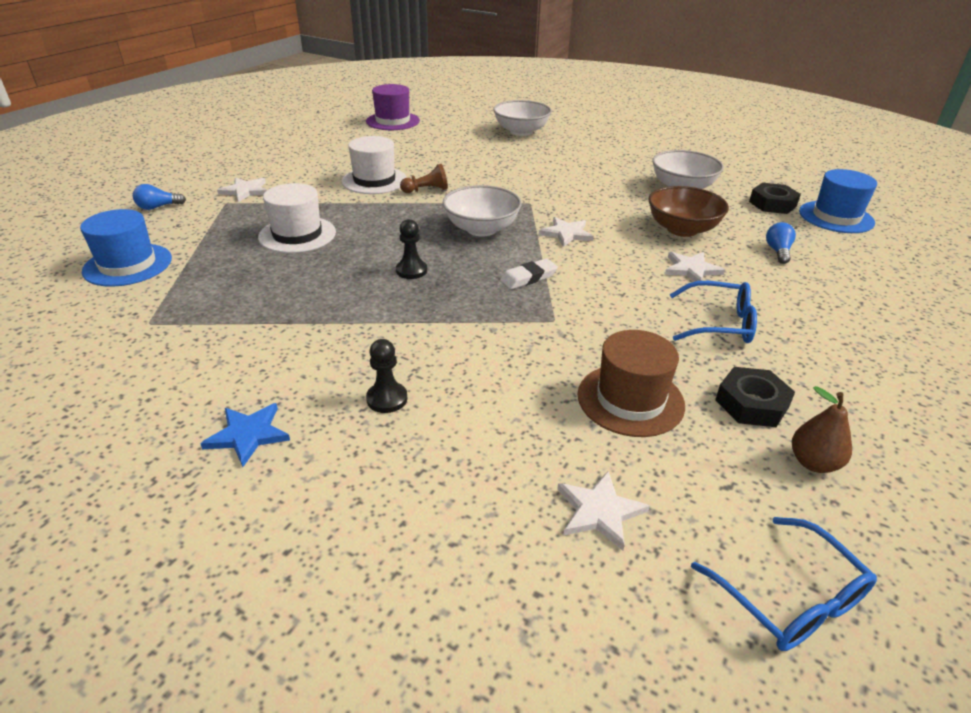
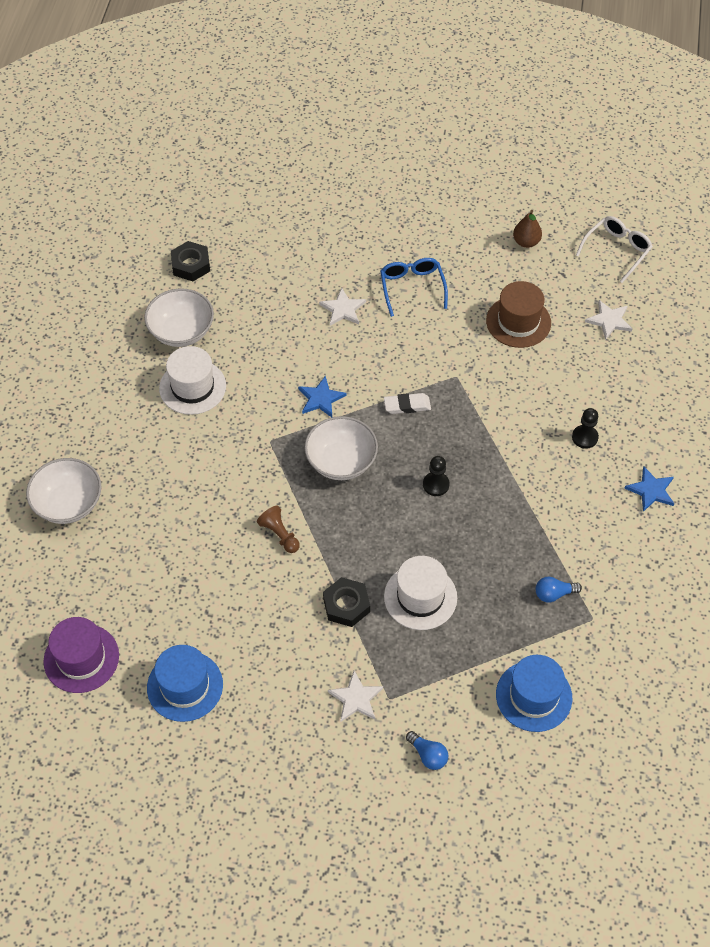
camera: 110 degrees left, 20 degrees up
white hat [342,136,407,194] -> white hat moved to [159,346,226,415]
white eraser [500,258,558,289] -> white eraser turned 45 degrees counterclockwise [384,393,431,414]
white star [539,217,594,247] -> blue star [298,375,347,417]
brown bowl [648,186,729,237] -> none
blue glasses [691,517,877,651] -> white glasses [576,216,653,283]
black nut [715,367,795,427] -> black nut moved to [323,577,370,627]
blue light bulb [766,222,796,264] -> blue light bulb moved to [536,576,582,603]
blue hat [799,169,877,233] -> blue hat moved to [147,645,223,722]

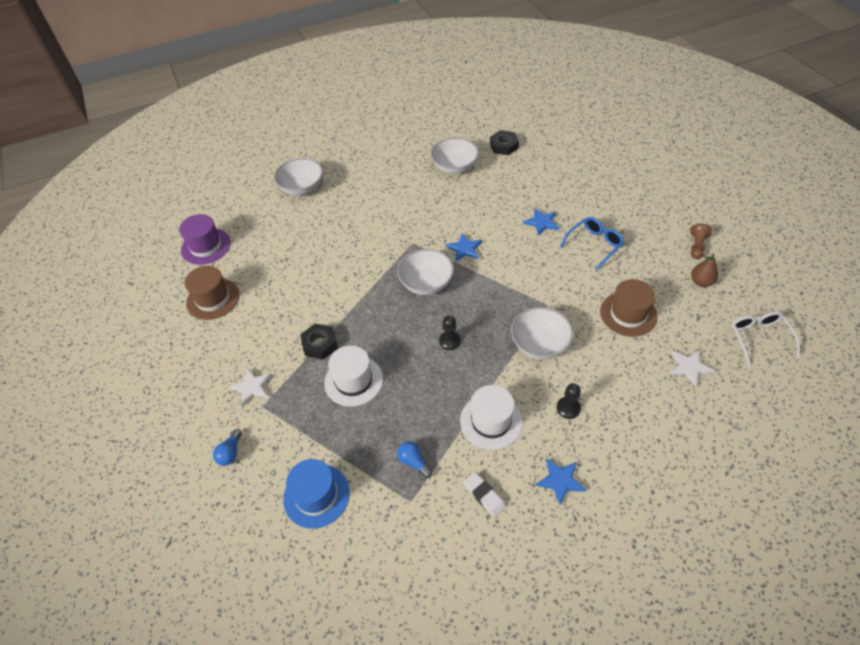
camera: 60 degrees right, 5 degrees down
blue hat [147,645,223,722] -> brown hat [185,266,240,320]
white hat [159,346,226,415] -> white hat moved to [460,385,523,450]
brown pawn [257,506,300,553] -> brown pawn moved to [690,223,712,259]
white star [319,288,366,326] -> blue star [523,208,559,236]
white eraser [384,393,431,414] -> white eraser moved to [463,472,506,517]
white glasses [576,216,653,283] -> white glasses turned 105 degrees counterclockwise [731,311,800,367]
none -> white bowl [511,307,573,360]

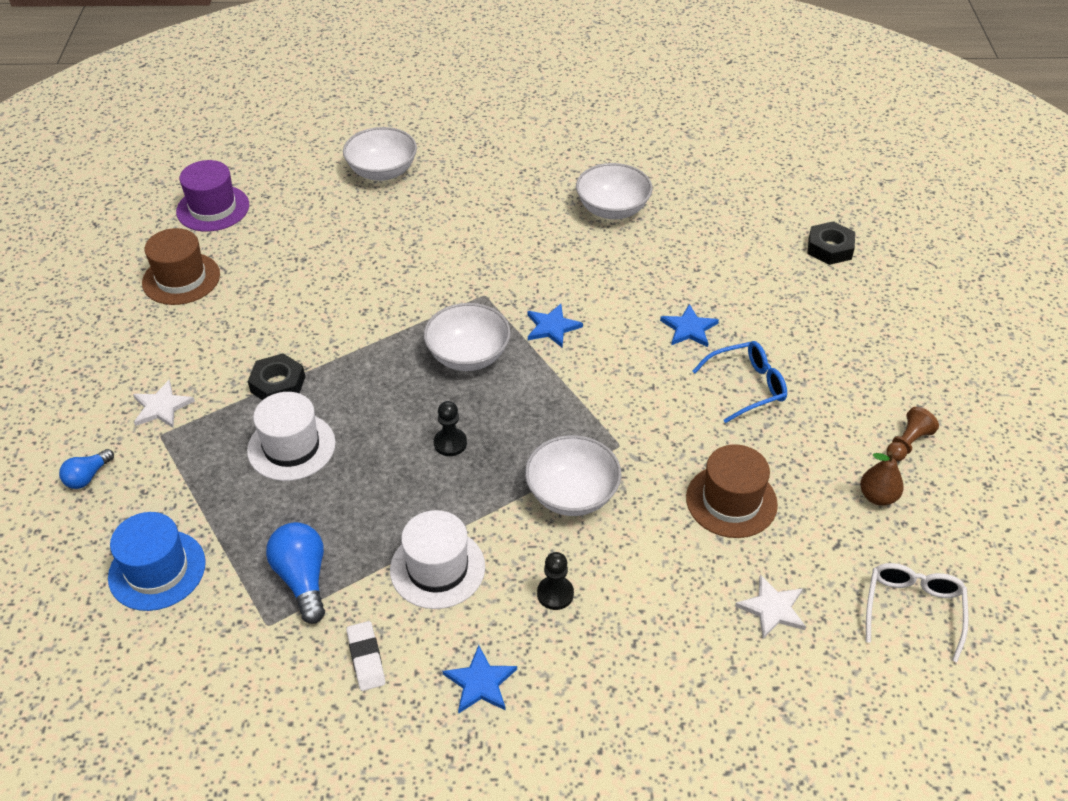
camera: 20 degrees right, 5 degrees down
blue light bulb [397,441,432,478] -> blue light bulb [266,522,325,624], size x1.66
black nut [490,130,519,155] -> black nut moved to [807,221,855,265]

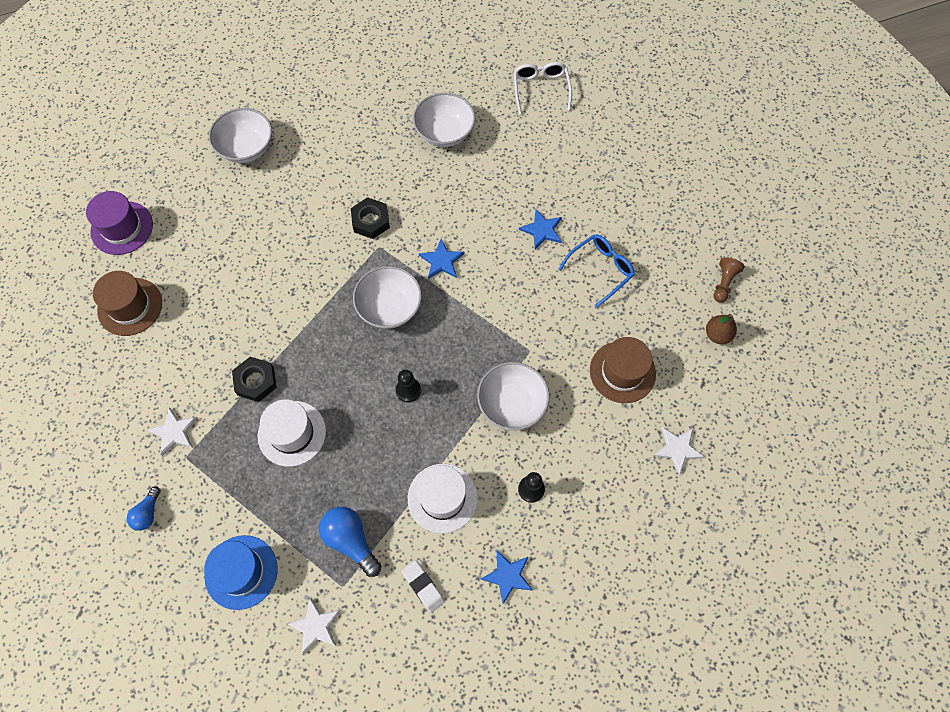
camera: 20 degrees left, 20 degrees up
black nut [807,221,855,265] -> black nut moved to [351,197,390,239]
white glasses [866,563,968,662] -> white glasses moved to [514,62,572,114]
none -> white star [288,597,341,654]

